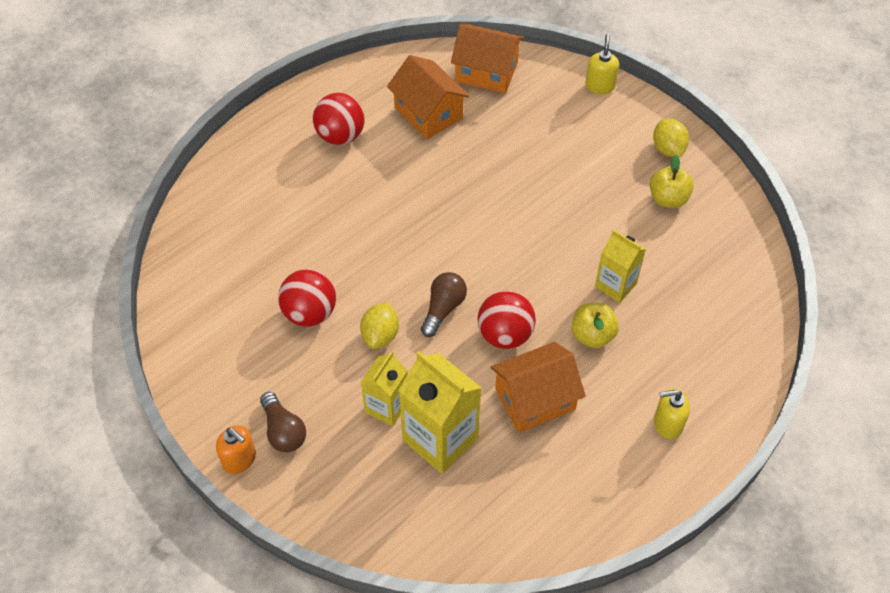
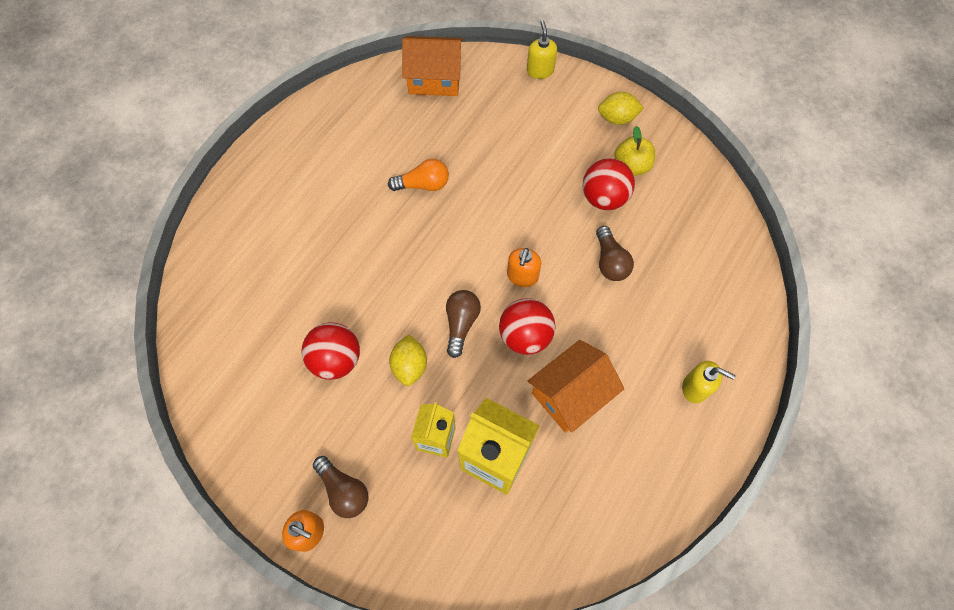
camera: 15 degrees left, 10 degrees up
red ball [313,93,365,145] -> red ball moved to [583,158,635,210]
orange house [387,55,470,140] -> none
yellow apple [571,303,619,348] -> none
yellow carton [595,230,646,303] -> brown light bulb [596,226,634,281]
yellow lemon [653,119,689,157] -> yellow lemon turned 60 degrees counterclockwise [598,92,644,125]
yellow soap dispenser [654,389,690,439] -> yellow soap dispenser turned 135 degrees counterclockwise [682,361,735,403]
none -> orange light bulb [388,159,449,191]
none -> orange soap dispenser [507,248,541,287]

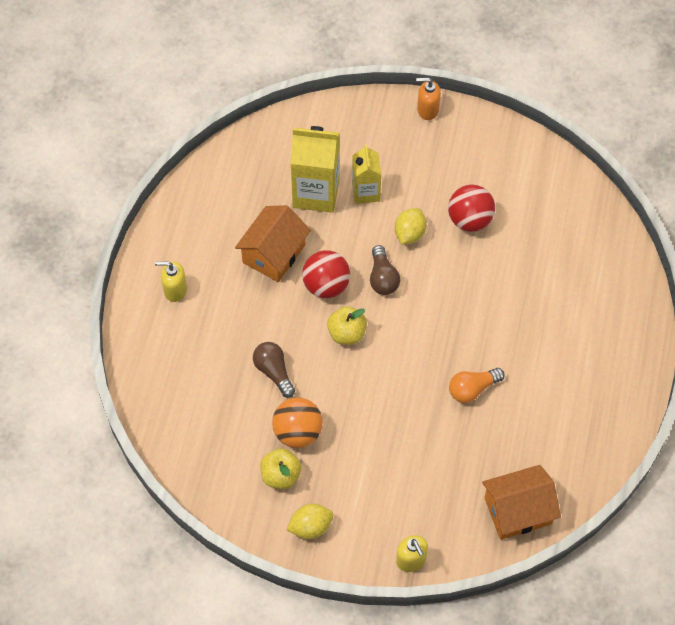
camera: 160 degrees right, 5 degrees down
brown light bulb [313,456,368,518] -> none
yellow lemon [389,334,427,386] -> yellow lemon turned 45 degrees clockwise [395,208,427,245]
orange soap dispenser [507,248,541,287] -> yellow apple [327,306,367,345]
red ball [583,158,635,210] -> orange ball [272,397,323,448]

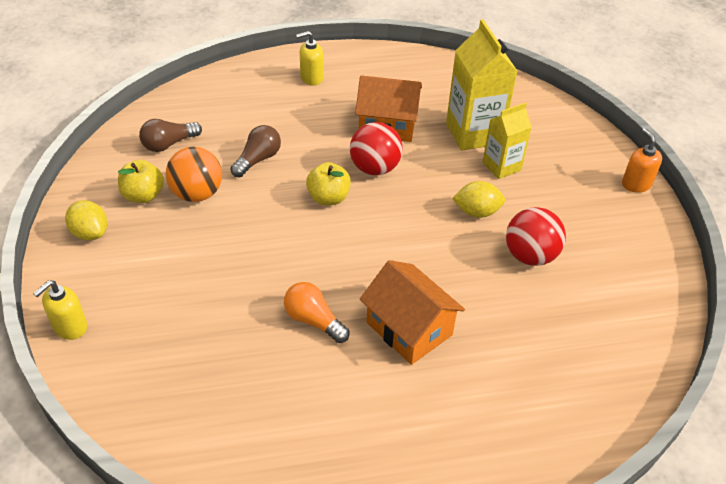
camera: 65 degrees right, 15 degrees down
yellow soap dispenser [155,261,187,302] -> yellow soap dispenser turned 90 degrees counterclockwise [296,31,323,86]
brown light bulb [370,245,400,295] -> brown light bulb moved to [139,119,202,152]
orange house [482,465,561,540] -> orange house moved to [360,260,465,365]

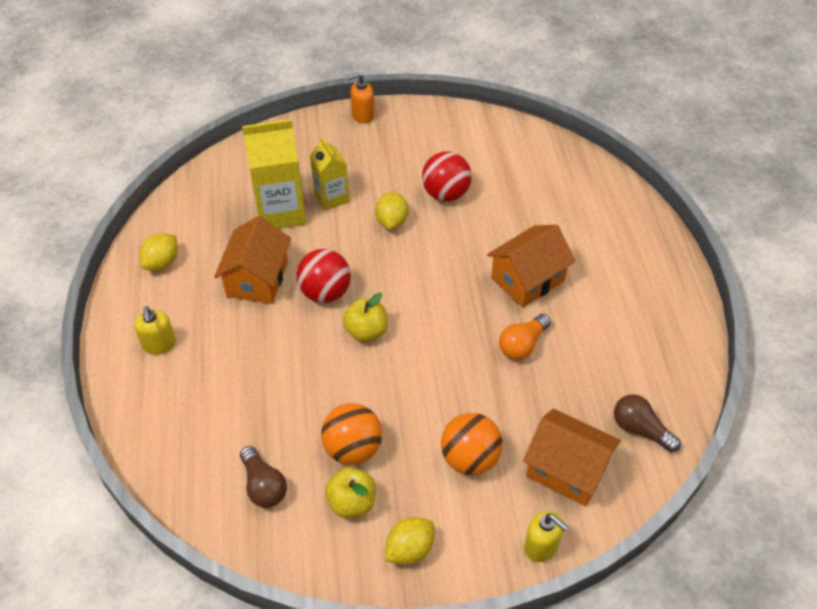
camera: 85 degrees left, 5 degrees up
brown light bulb [230,125,281,177] -> brown light bulb moved to [614,394,681,452]
none -> yellow lemon [139,233,178,271]
none -> orange ball [441,413,503,475]
none -> orange house [523,409,621,506]

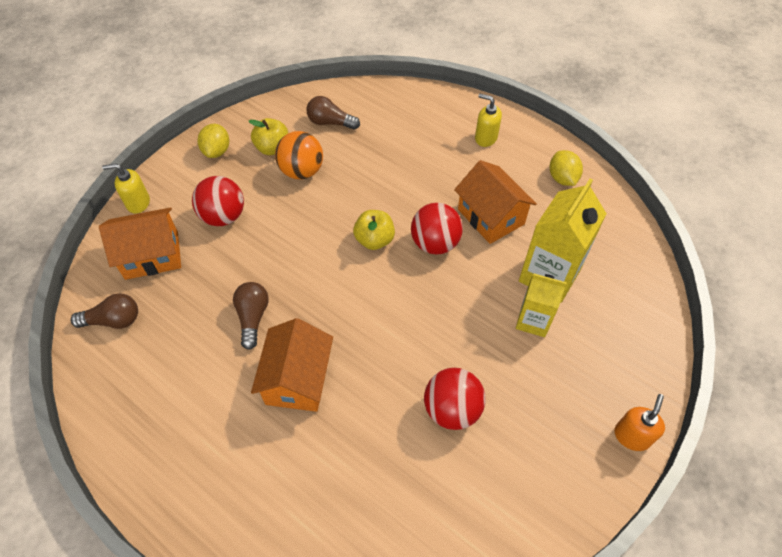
camera: 135 degrees right, 5 degrees up
yellow lemon [375,192,408,229] -> none
orange ball [441,413,503,475] -> red ball [192,176,244,226]
orange light bulb [499,314,551,360] -> brown light bulb [233,282,269,350]

